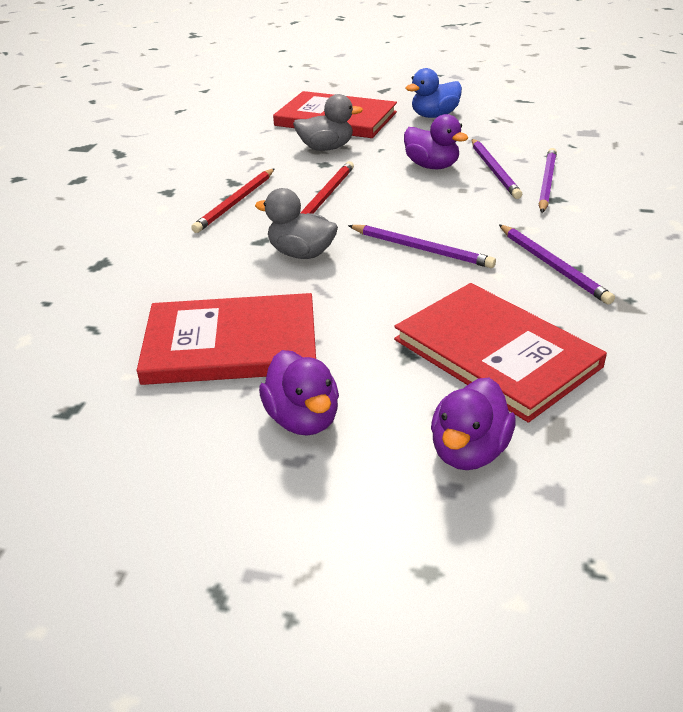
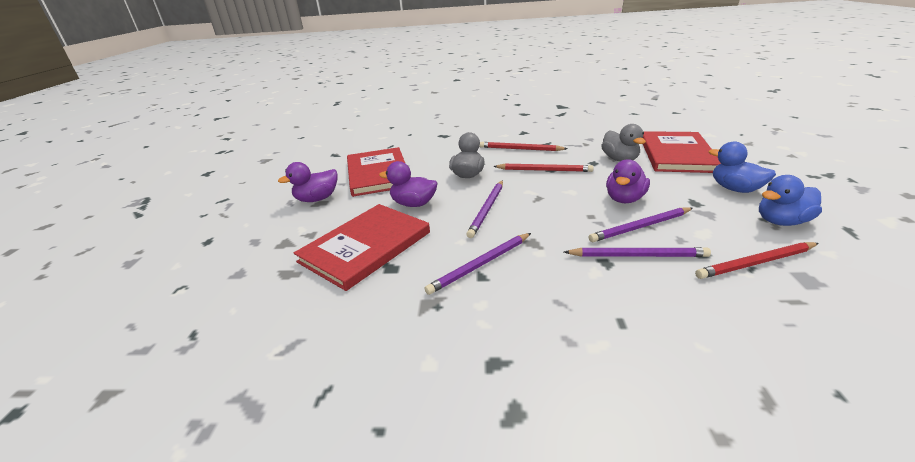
camera: 80 degrees right, 5 degrees down
purple duck [431,377,516,470] -> purple duck moved to [379,161,437,207]
none -> red pencil [695,242,819,279]
none -> blue duck [759,175,822,226]

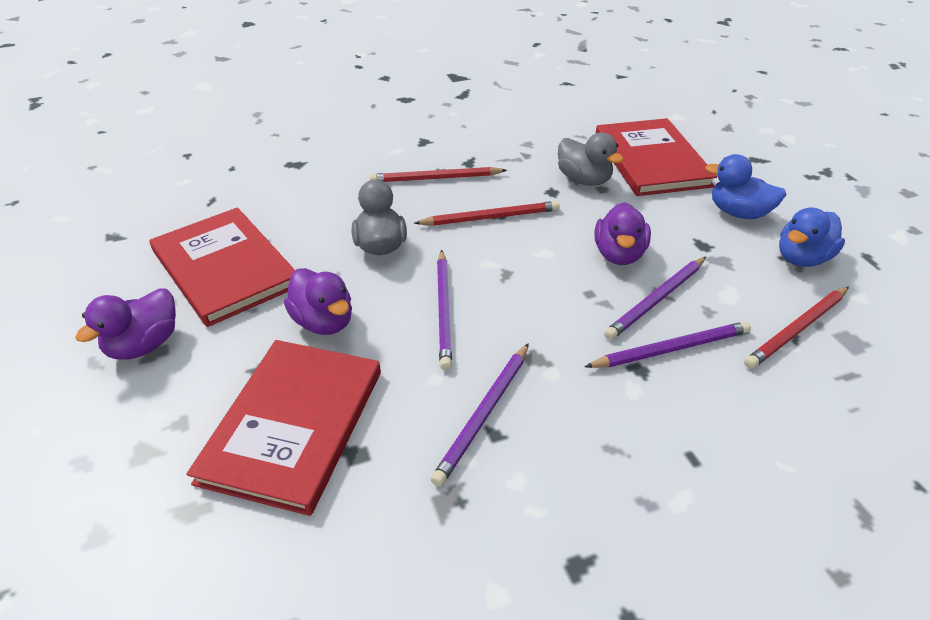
camera: 25 degrees left, 10 degrees up
purple duck [379,161,437,207] -> purple duck turned 120 degrees counterclockwise [284,268,352,335]

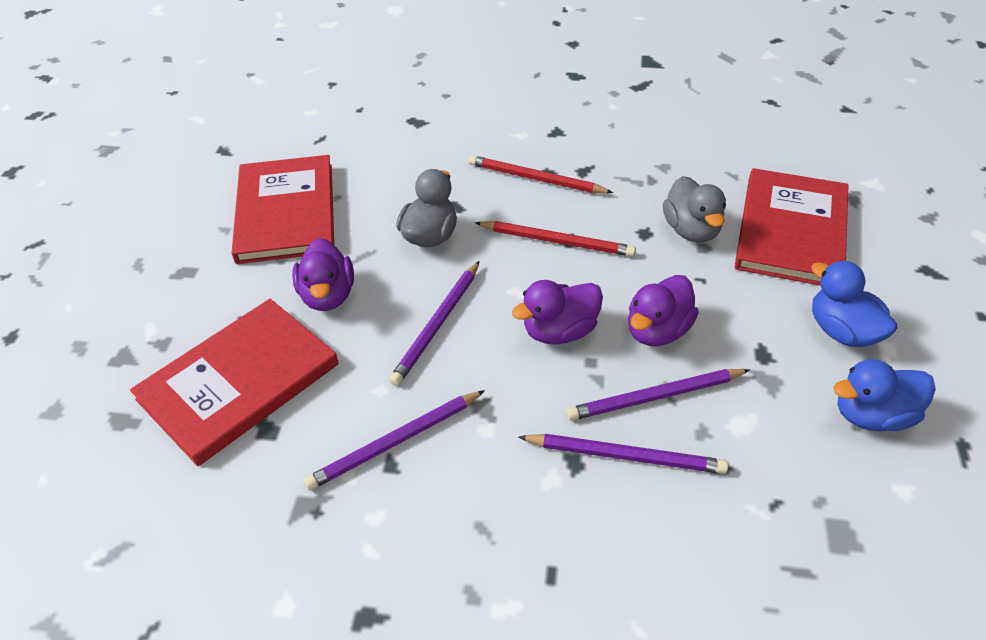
camera: 30 degrees right, 5 degrees up
purple duck [75,288,176,360] -> purple duck moved to [512,280,603,345]
red pencil [744,286,849,369] -> none

